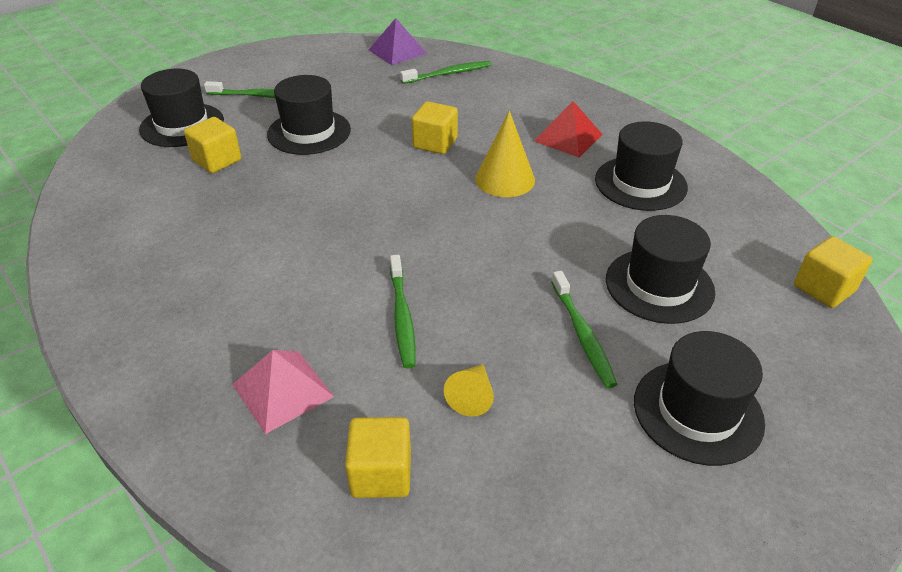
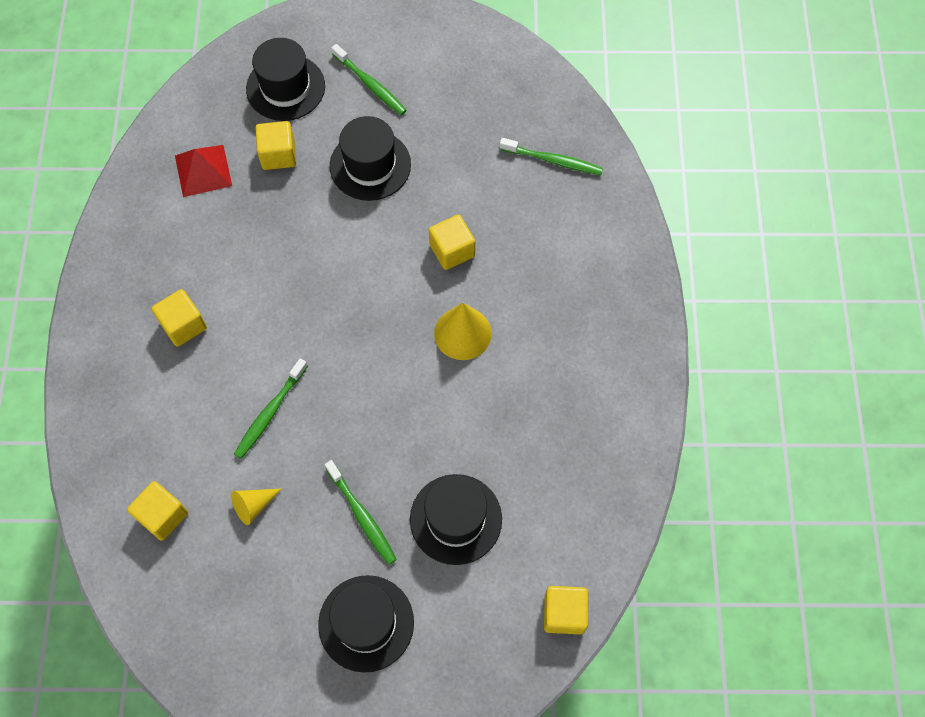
camera: 40 degrees right, 25 degrees up
pink pyramid [232,350,334,434] -> none
purple pyramid [369,18,427,65] -> none
red pyramid [534,101,603,157] -> red pyramid moved to [175,145,232,197]
green toothbrush [551,271,617,388] -> green toothbrush turned 60 degrees counterclockwise [325,460,397,565]
black hat [595,121,688,211] -> none
none -> yellow cube [152,289,207,347]

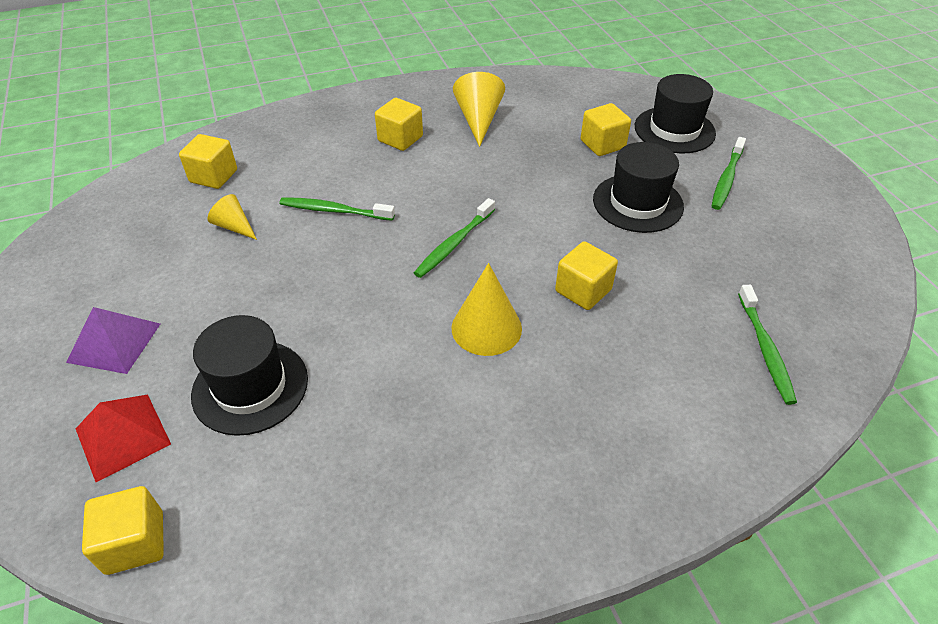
camera: 70 degrees right, 20 degrees down
red pyramid [175,145,232,197] -> red pyramid moved to [76,394,171,482]
black hat [318,575,414,673] -> purple pyramid [66,307,160,374]
green toothbrush [325,460,397,565] -> green toothbrush moved to [414,198,495,278]
none -> yellow cone [453,72,505,147]

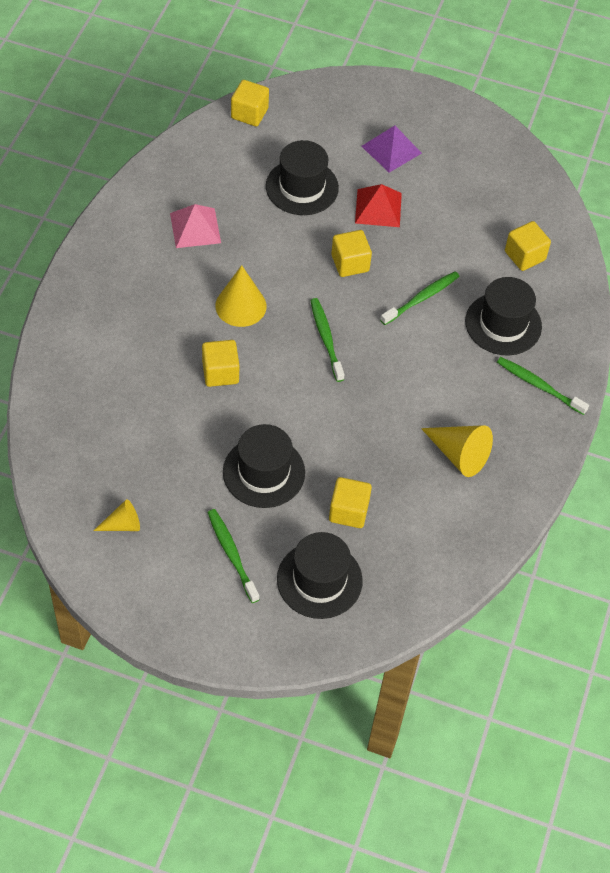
camera: 125 degrees right, 10 degrees up
red pyramid [76,394,171,482] -> red pyramid moved to [355,184,402,227]
yellow cone [207,194,257,240] -> yellow cone moved to [93,499,140,531]
yellow cube [375,98,423,151] -> yellow cube moved to [331,230,372,277]
green toothbrush [738,285,797,405] -> green toothbrush moved to [497,357,589,415]
none -> pink pyramid [170,204,221,248]
none -> black hat [465,277,542,356]

